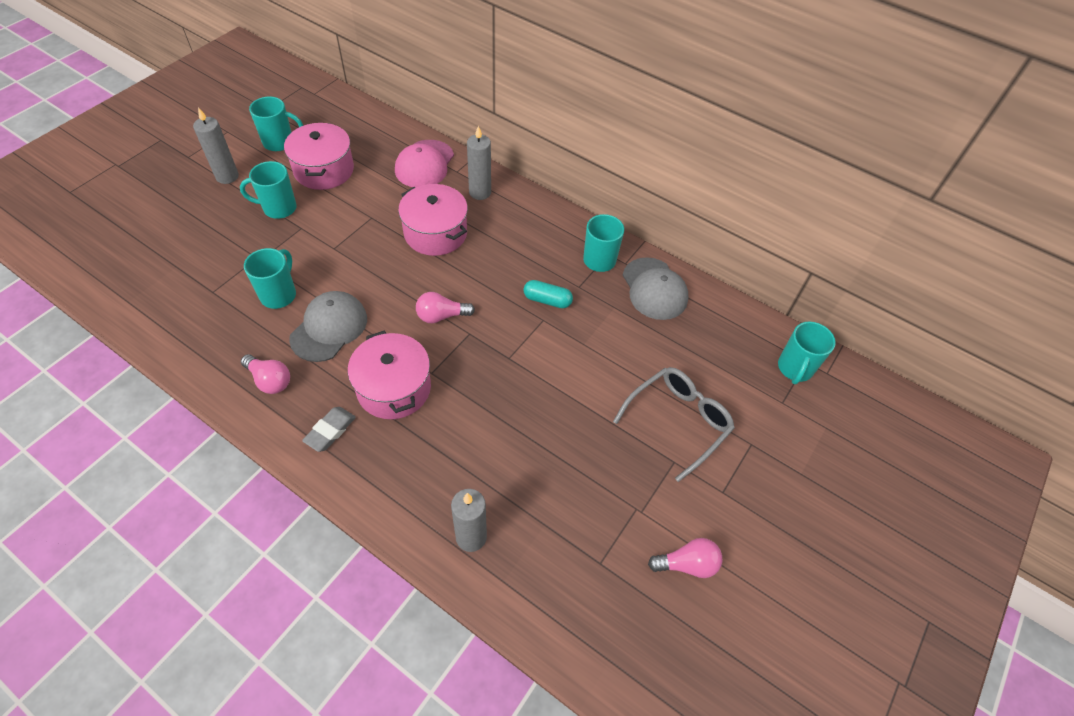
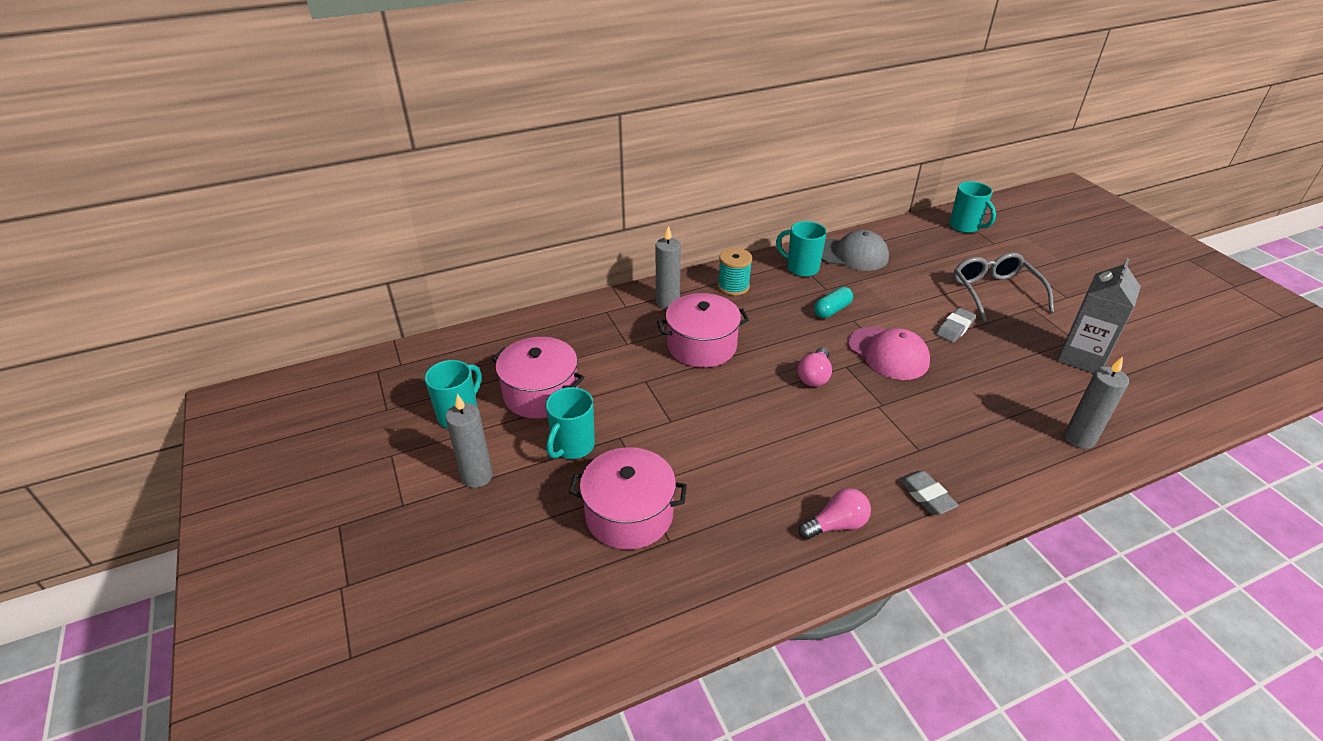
camera: 55 degrees left, 15 degrees down
turquoise mug [244,248,296,309] -> none
grey cap [289,291,367,362] -> none
pink pot [348,331,431,419] -> pink pot moved to [569,447,687,550]
pink cap [395,140,454,187] -> pink cap moved to [848,327,930,380]
pink light bulb [648,538,723,578] -> none
none -> turquoise spool [718,248,752,296]
none -> grey eraser [936,308,976,343]
none -> grey carton [1057,258,1141,374]

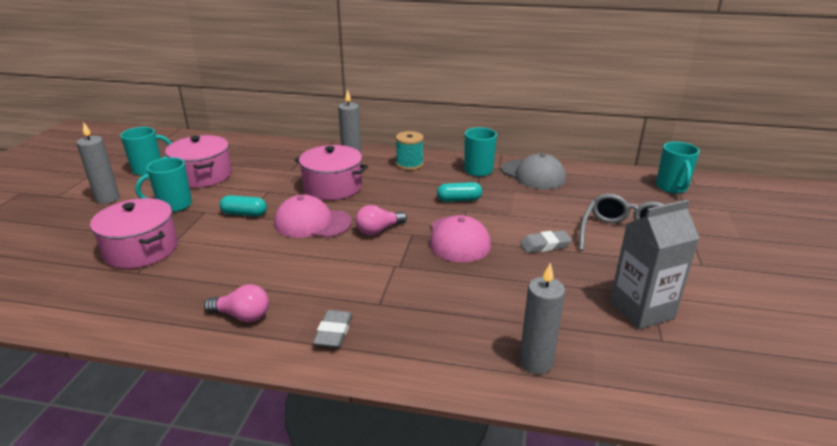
camera: 35 degrees right, 10 degrees down
none -> turquoise capsule [220,195,267,216]
none -> pink cap [274,195,352,238]

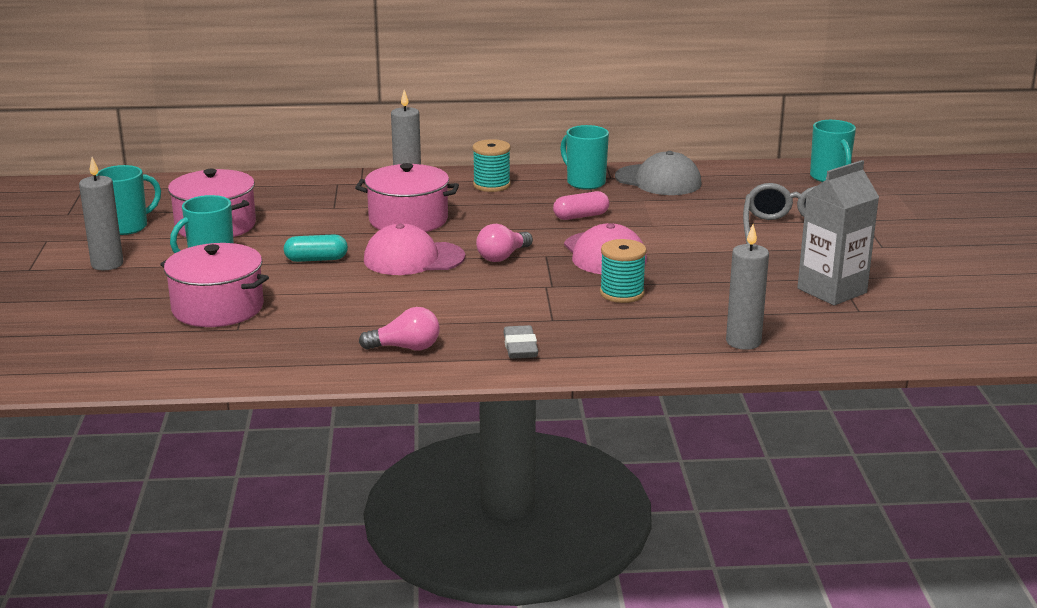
camera: 15 degrees left, 5 degrees down
turquoise capsule [437,182,482,202] -> pink capsule [553,191,609,220]
grey eraser [520,230,572,253] -> none
none -> turquoise spool [600,239,647,303]

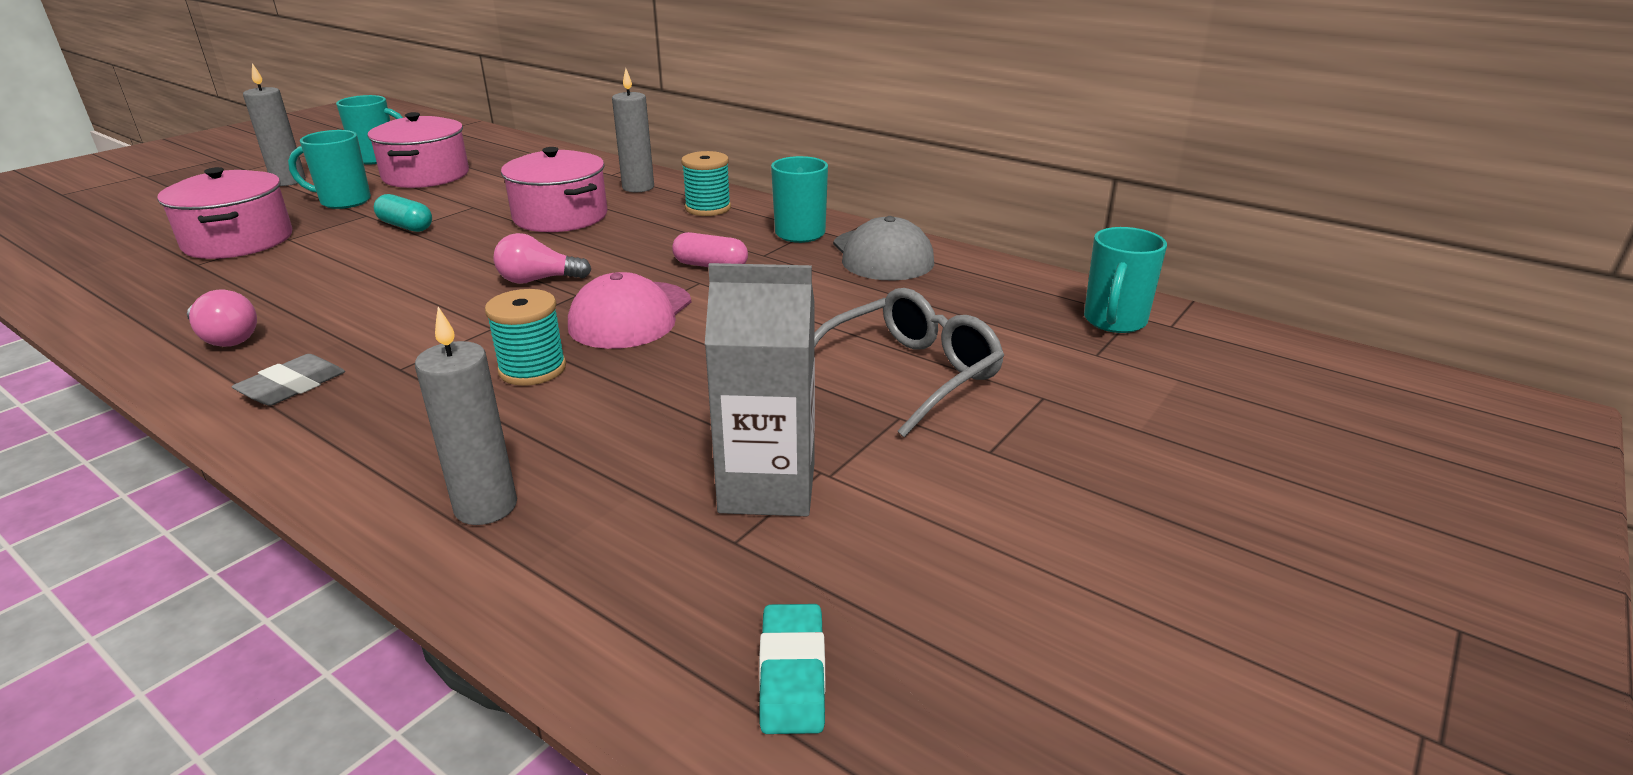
camera: 40 degrees right, 5 degrees up
pink cap [364,224,465,275] -> none
none -> turquoise eraser [759,604,826,734]

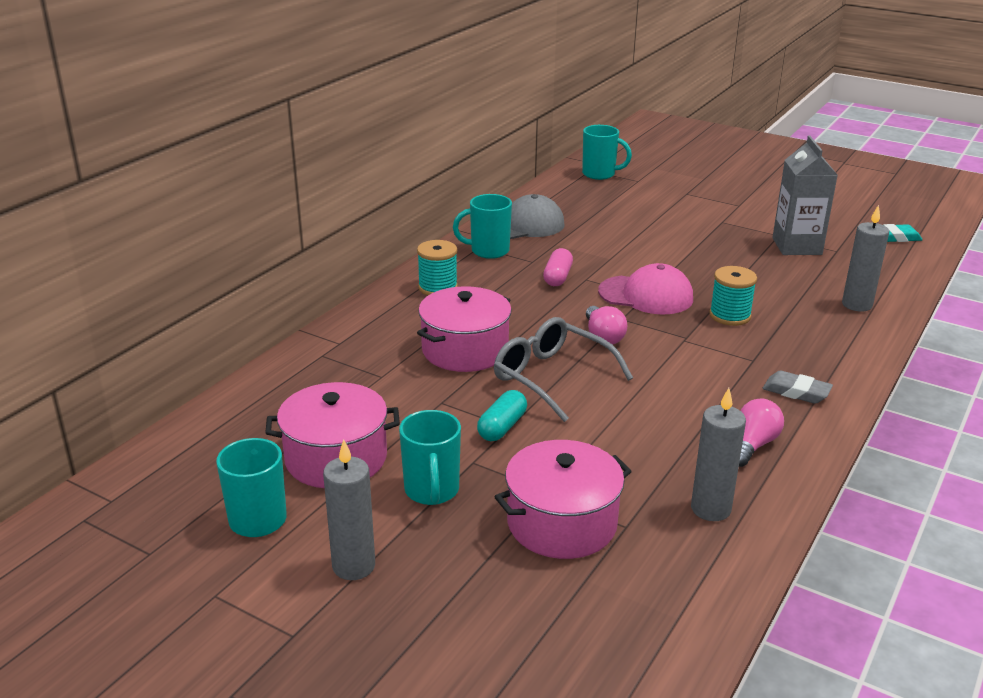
camera: 95 degrees left, 0 degrees up
grey candle [612,68,654,192] -> grey candle moved to [691,388,746,521]
grey glasses [814,288,1005,437] -> grey glasses moved to [494,317,633,422]

